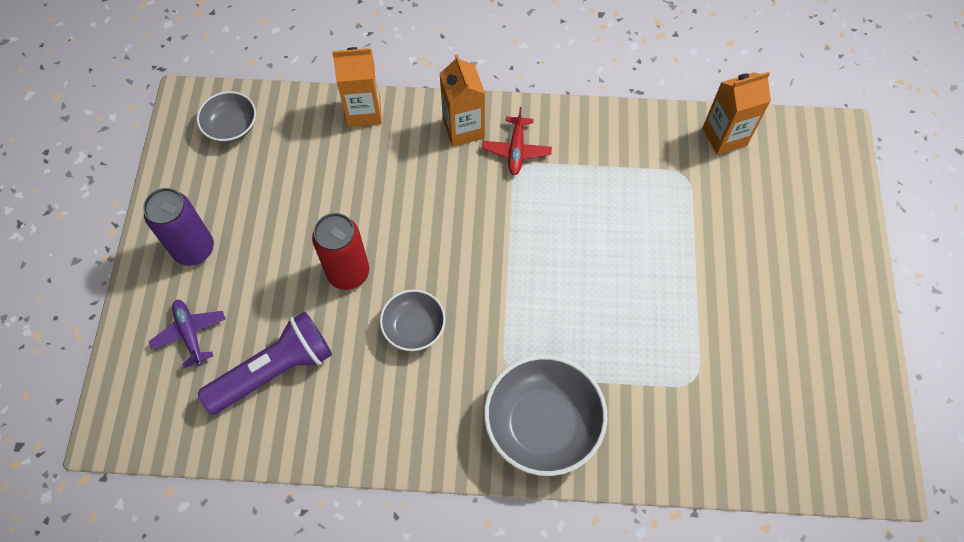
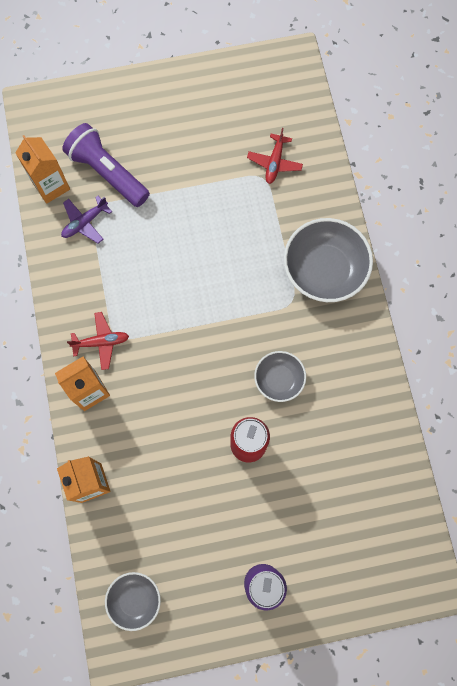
camera: 105 degrees left, 10 degrees up
purple plane [149,300,226,369] -> purple plane moved to [61,196,112,243]
purple flashlight [198,311,332,414] -> purple flashlight moved to [62,123,150,207]
none -> red plane [247,128,303,184]

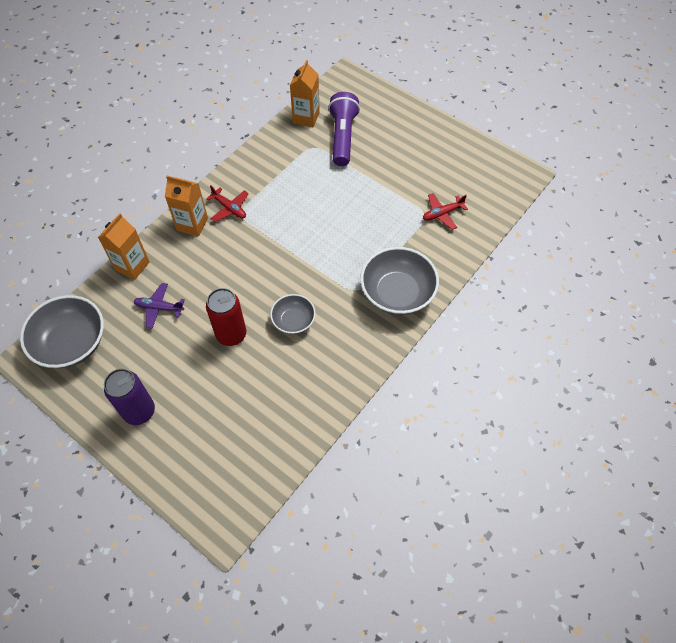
camera: 50 degrees right, 15 degrees down
purple plane [61,196,112,243] -> purple plane moved to [134,283,185,329]
grey bowl [105,572,161,631] -> grey bowl [20,295,104,368], size x1.75

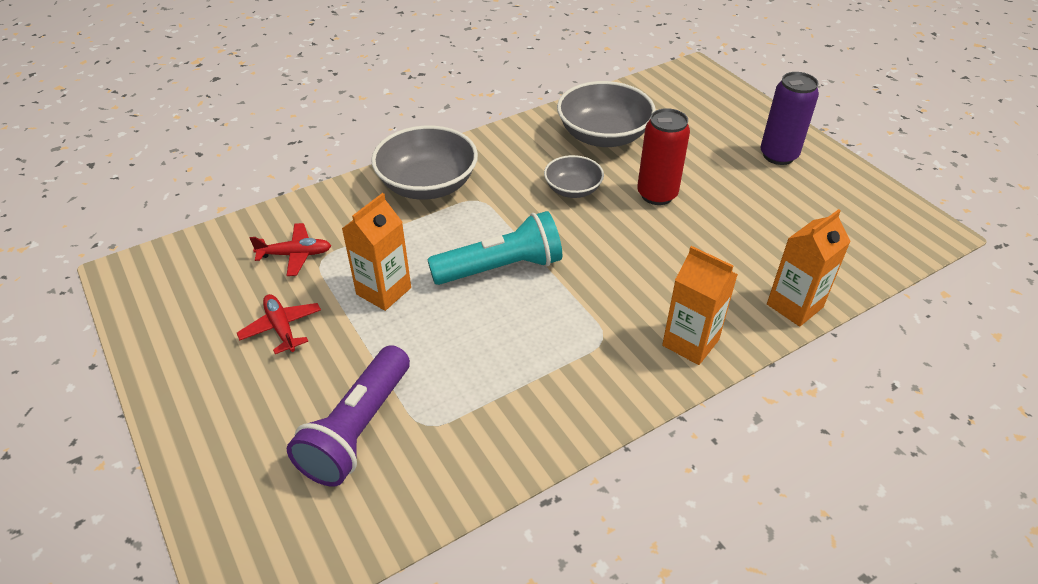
camera: 160 degrees left, 15 degrees down
grey bowl [20,295,104,368] -> grey bowl moved to [557,81,656,147]
purple plane [134,283,185,329] -> none
red plane [206,185,249,222] -> red plane moved to [237,294,321,354]
orange carton [290,60,320,127] -> orange carton moved to [342,193,411,311]
none -> turquoise flashlight [427,211,562,285]

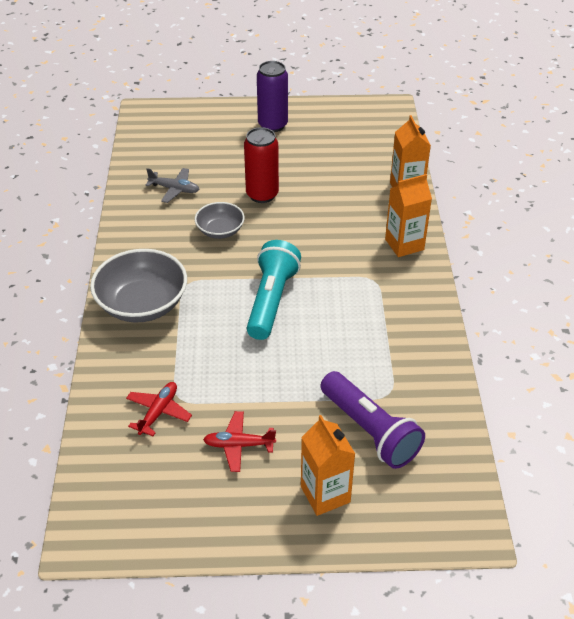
camera: 60 degrees left, 0 degrees up
orange carton [342,193,411,311] -> orange carton moved to [301,415,355,516]
grey bowl [557,81,656,147] -> grey plane [146,168,199,203]

